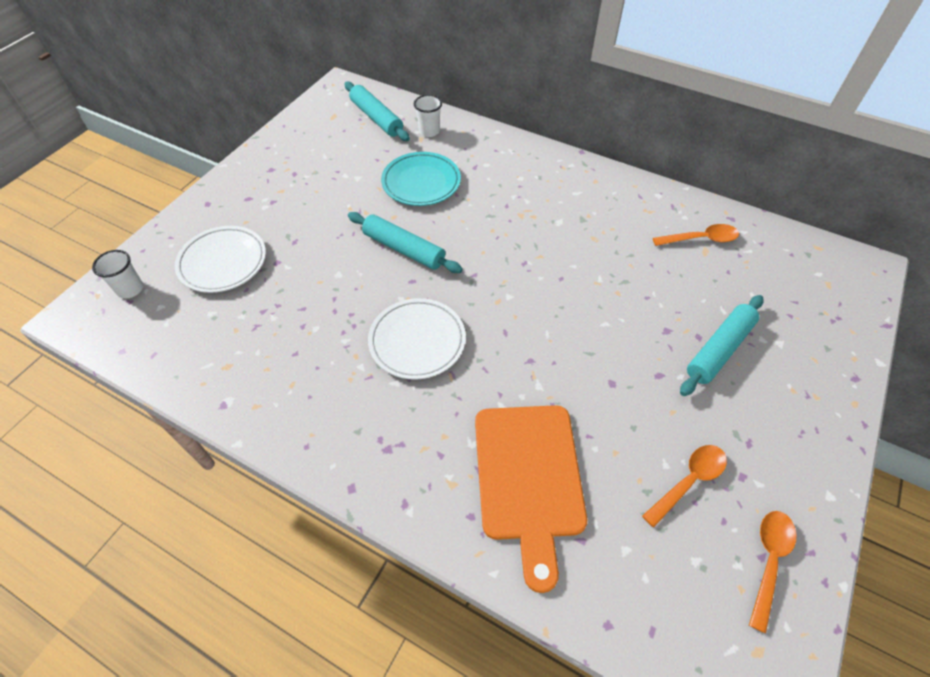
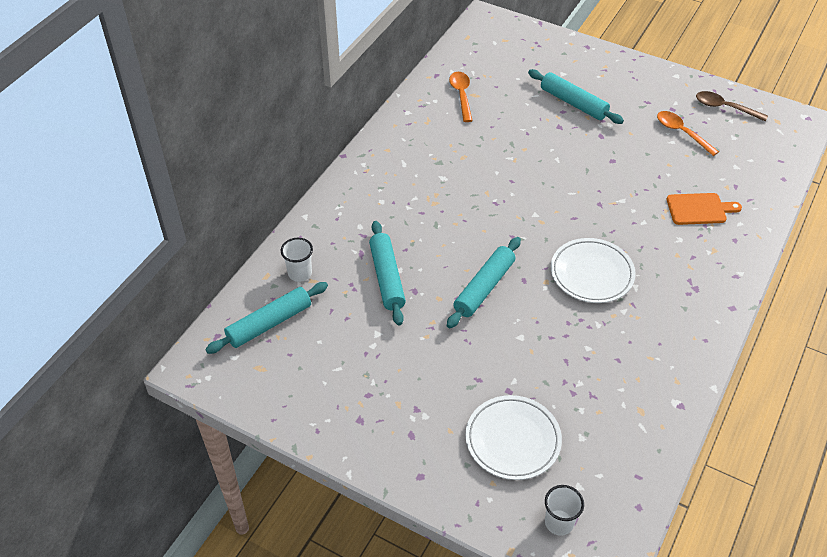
camera: 90 degrees left, 5 degrees down
turquoise plate [381,152,461,206] -> turquoise rolling pin [369,221,406,326]
orange cutting board [475,405,587,593] -> orange cutting board [667,193,742,225], size x0.55
orange spoon [749,511,797,633] -> brown spoon [696,91,768,122]

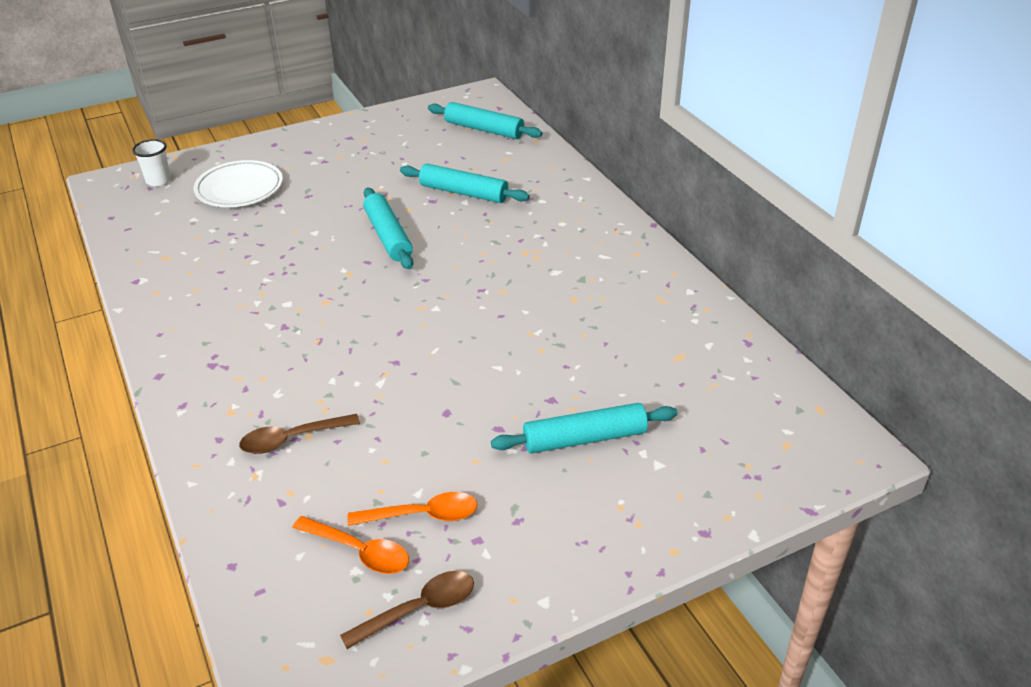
camera: 125 degrees right, 10 degrees down
turquoise rolling pin [205,282,328,354] -> turquoise rolling pin turned 60 degrees counterclockwise [428,102,542,139]
white cup [281,238,313,282] -> none
orange spoon [449,72,473,122] -> orange spoon moved to [292,516,409,574]
white plate [551,238,636,303] -> none
orange cutting board [667,193,742,225] -> brown spoon [239,414,360,454]

